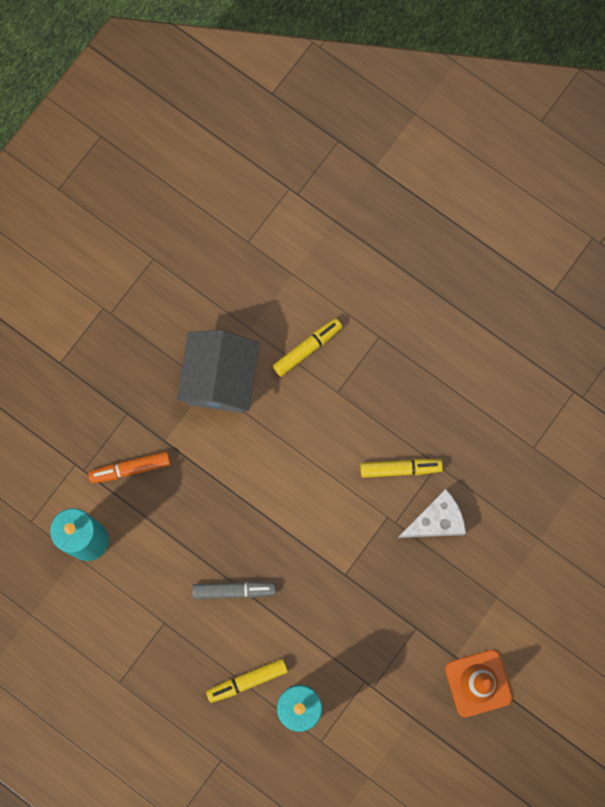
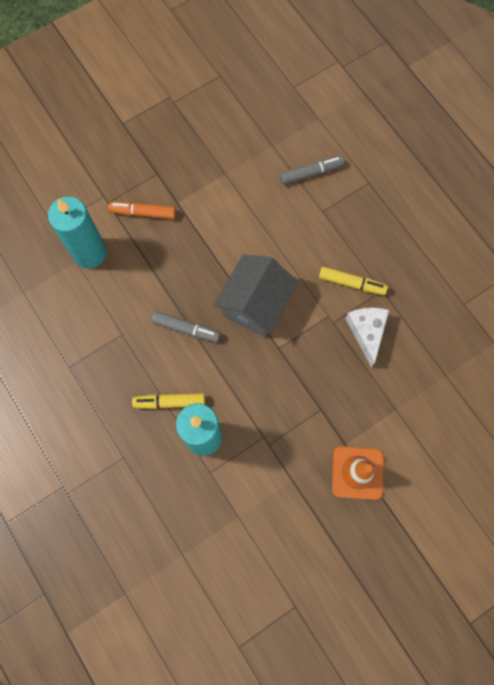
camera: 20 degrees right, 5 degrees down
grey house [177,330,260,413] -> grey house moved to [214,254,298,337]
yellow marker [273,318,342,377] -> grey marker [280,156,344,185]
white cheese [398,489,466,538] -> white cheese turned 90 degrees counterclockwise [345,307,389,367]

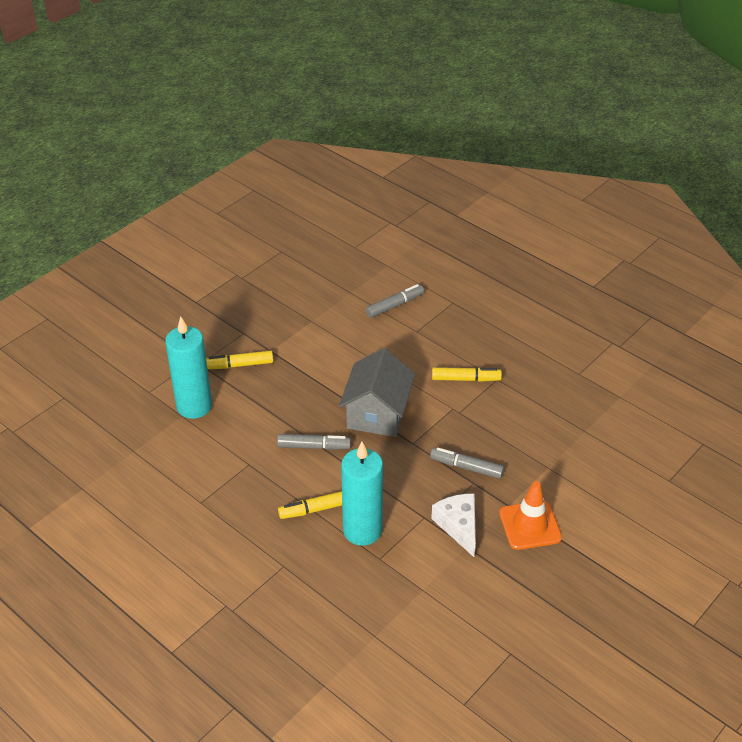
camera: 15 degrees left, 30 degrees down
orange marker [108,202,176,219] -> yellow marker [206,351,273,369]
white cheese [345,307,389,367] -> white cheese moved to [431,494,476,557]
none -> grey marker [430,448,504,479]

